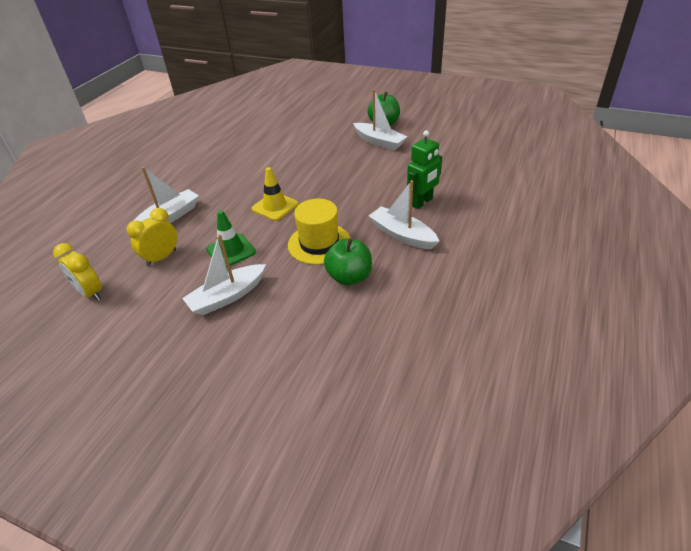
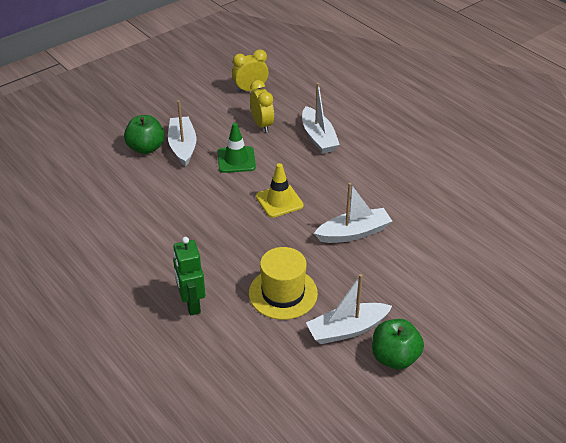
camera: 115 degrees right, 0 degrees up
yellow hat [288,199,350,265] -> yellow hat moved to [249,247,318,320]
green apple [324,238,372,285] -> green apple moved to [124,115,165,154]
white boat [369,180,439,249] -> white boat moved to [314,183,392,243]

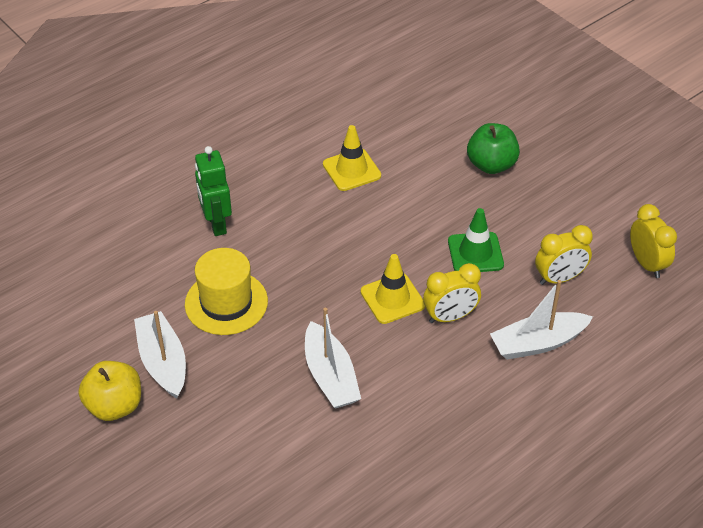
camera: 90 degrees right, 5 degrees up
white boat [168,100,196,167] -> none
green robot [173,237,205,315] -> green robot turned 90 degrees counterclockwise [195,146,232,236]
green apple [372,319,424,369] -> yellow apple [79,361,141,421]
none -> yellow traffic cone [323,125,381,191]
none -> yellow clock [423,263,481,323]

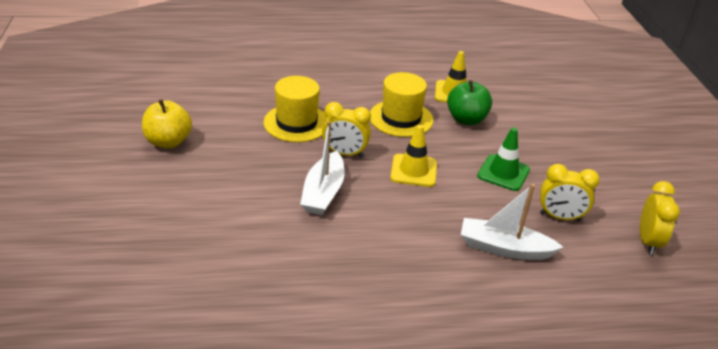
camera: 30 degrees right, 10 degrees down
white boat [134,311,186,399] -> none
green robot [195,146,232,236] -> none
yellow clock [423,263,481,323] -> yellow clock moved to [322,102,371,157]
green apple [467,123,520,174] -> green apple moved to [447,80,492,125]
none -> yellow hat [370,72,433,137]

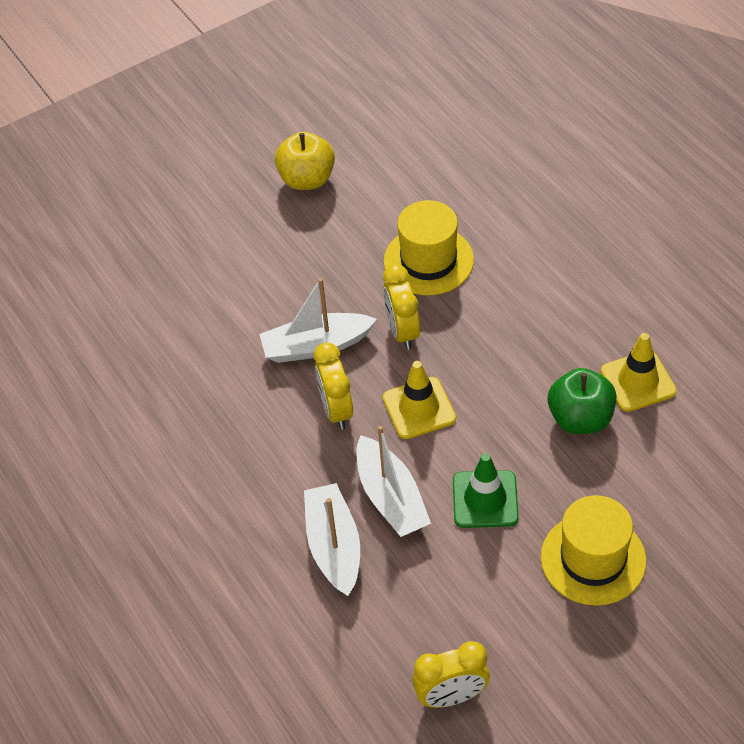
camera: 70 degrees right, 15 degrees up
yellow hat [370,72,433,137] -> yellow hat moved to [541,495,646,606]
yellow clock [540,164,600,221] -> yellow clock moved to [314,342,353,429]
none -> white boat [356,426,431,537]

